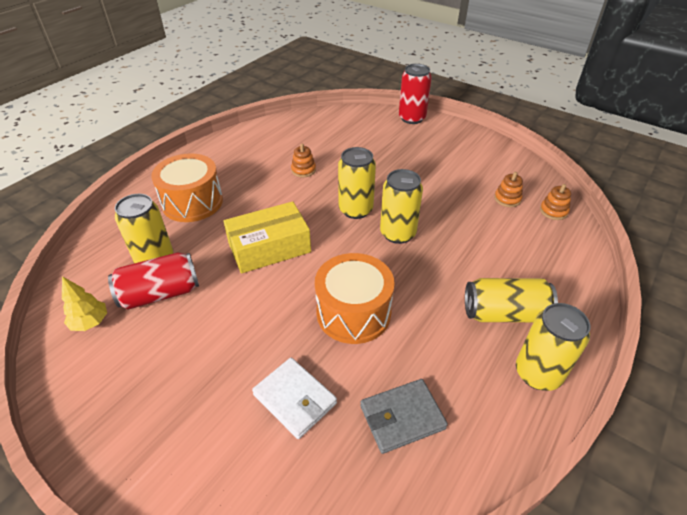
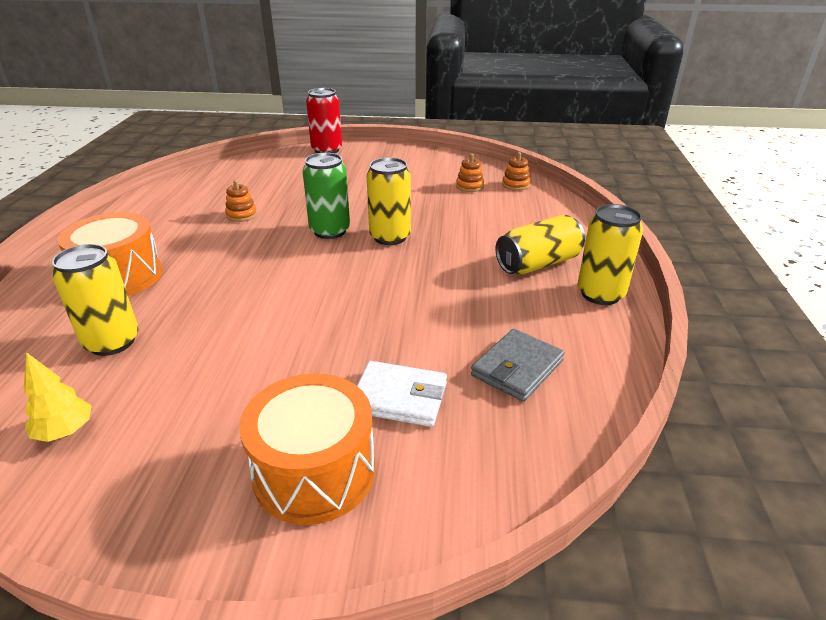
camera: 30 degrees left, 10 degrees down
red can [108,252,199,310] -> none
yellow box [224,201,311,274] -> none
orange drum [315,253,395,344] -> orange drum moved to [239,373,375,525]
yellow can [338,147,376,219] -> green can [303,153,350,239]

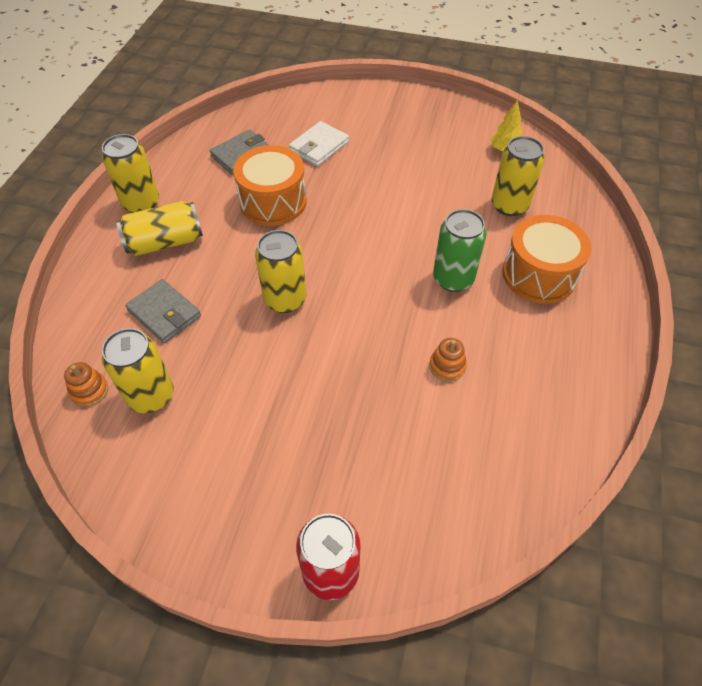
camera: 170 degrees left, 20 degrees up
orange drum [239,373,375,525] -> orange drum moved to [233,145,307,226]
green can [303,153,350,239] -> green can moved to [433,209,487,292]
white wallet [357,361,447,427] -> white wallet turned 75 degrees counterclockwise [289,121,349,166]
orange stacking toy [456,154,484,192] -> yellow can [102,328,174,413]
none -> grey wallet [125,279,201,343]

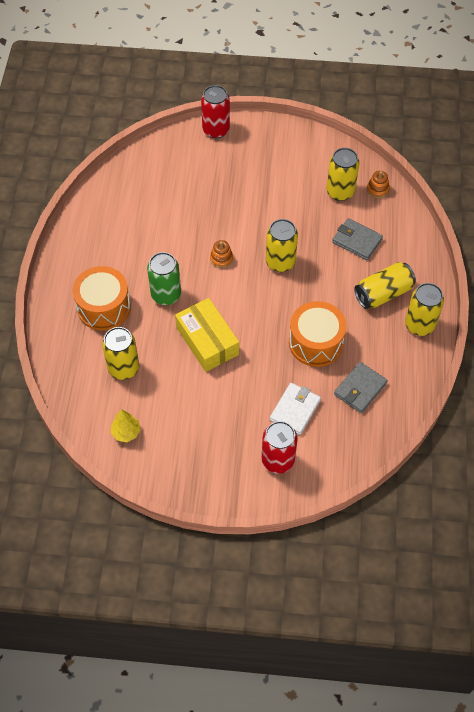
camera: 170 degrees right, 5 degrees up
orange stacking toy [429,338,467,382] -> orange stacking toy moved to [210,240,233,268]
none -> yellow box [175,298,239,372]
none -> red can [262,421,298,474]

